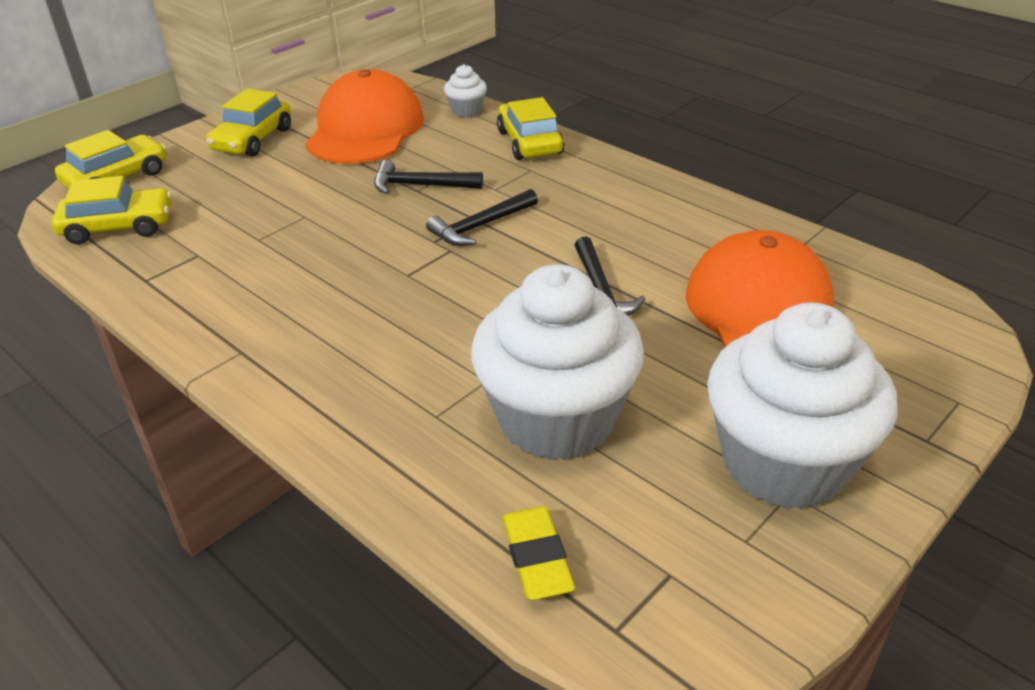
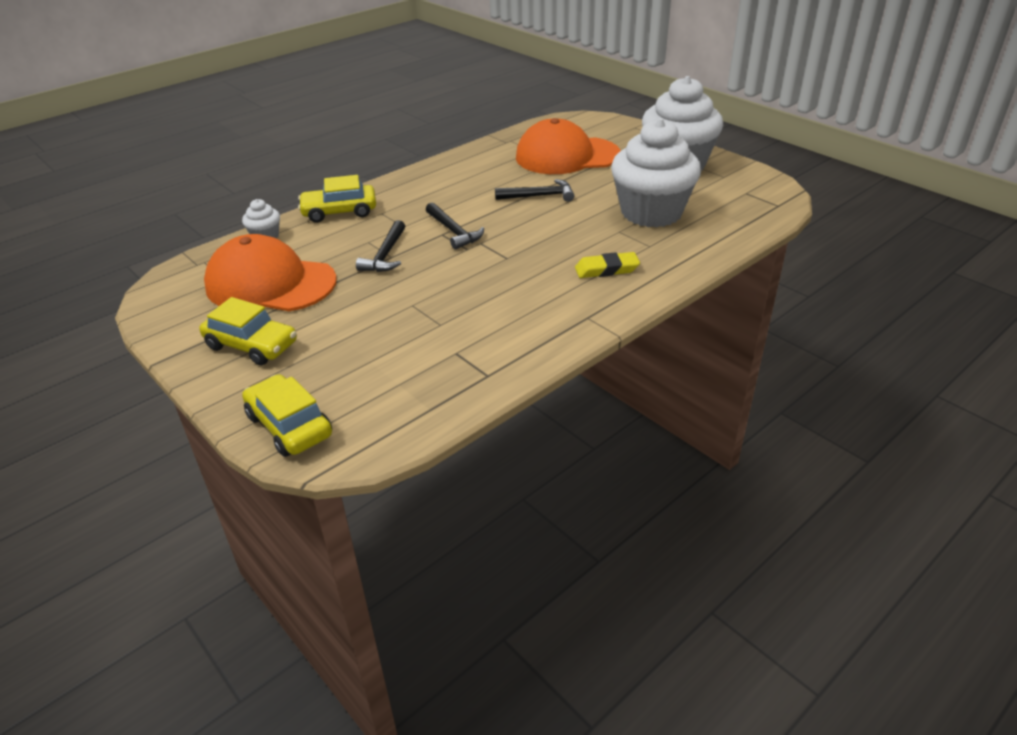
camera: 85 degrees left, 0 degrees up
yellow car [52,176,172,245] -> none
yellow eraser [502,506,575,600] -> yellow eraser moved to [575,252,640,278]

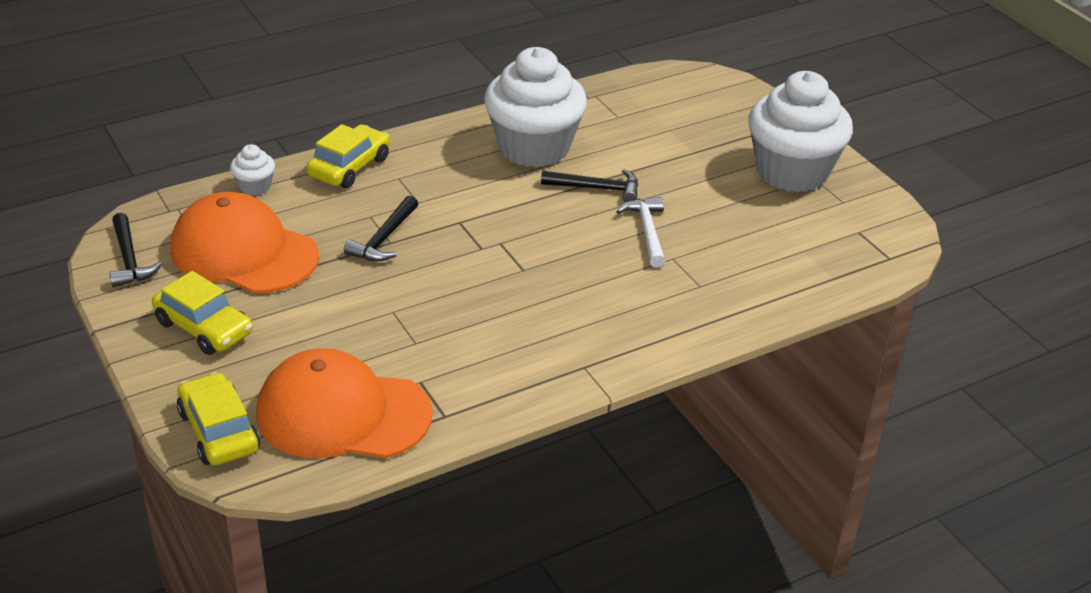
camera: 10 degrees right, 0 degrees up
yellow car [298,175,376,223] -> yellow car turned 120 degrees clockwise [306,124,390,188]
black hammer [426,203,484,249] -> black hammer moved to [109,213,162,287]
orange cap [516,118,620,174] -> orange cap moved to [256,348,433,458]
yellow eraser [575,252,640,278] -> none
white cupcake [611,118,701,228] -> white cupcake moved to [484,47,587,167]
none -> white hammer [616,197,665,267]

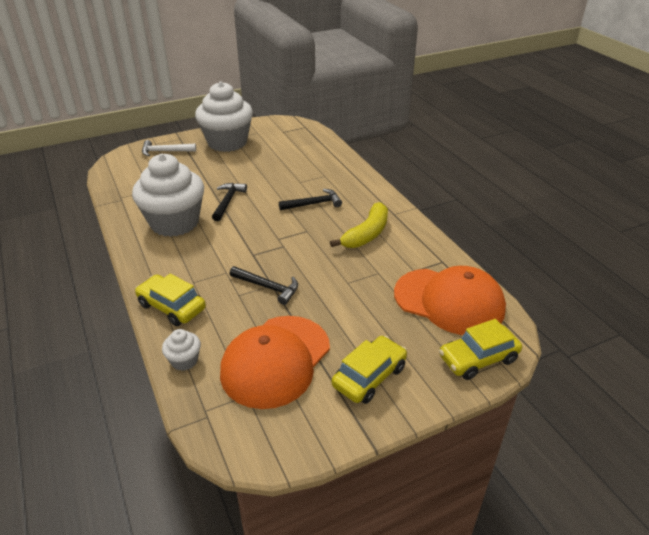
camera: 85 degrees left, 0 degrees up
black hammer [109,213,162,287] -> black hammer moved to [279,189,342,210]
orange cap [256,348,433,458] -> orange cap turned 75 degrees counterclockwise [394,266,506,335]
white hammer [616,197,665,267] -> white hammer moved to [142,140,196,156]
none -> yellow banana [330,202,388,248]

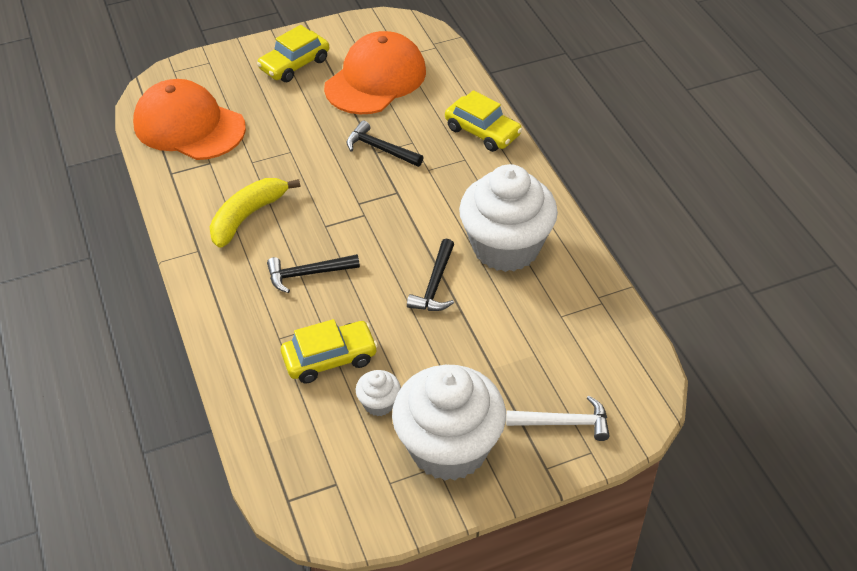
camera: 175 degrees left, 10 degrees up
white cupcake [162,329,201,371] -> white cupcake moved to [356,370,400,416]
yellow car [439,319,522,380] -> yellow car moved to [281,319,378,384]

